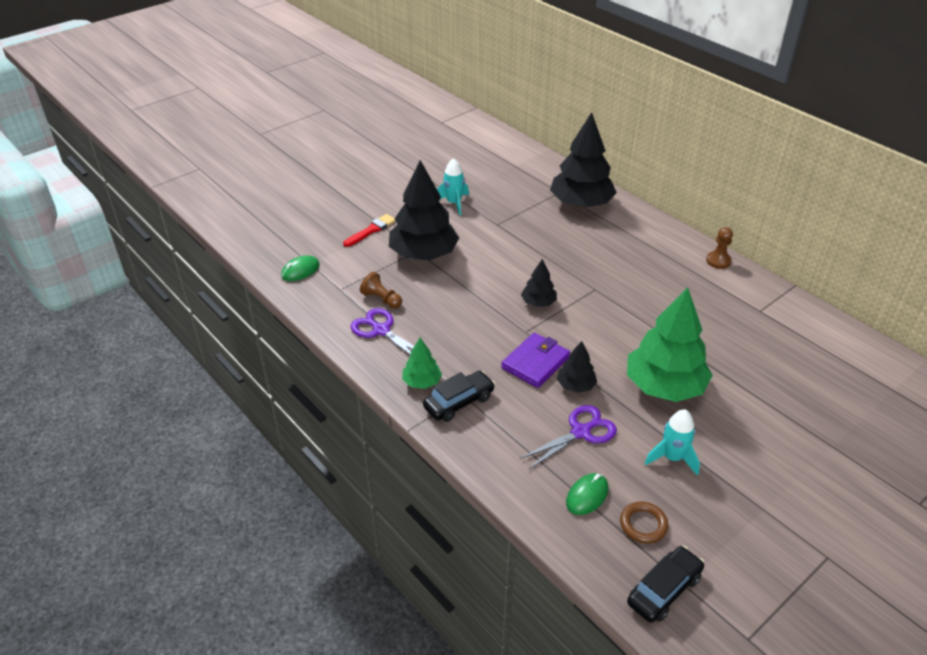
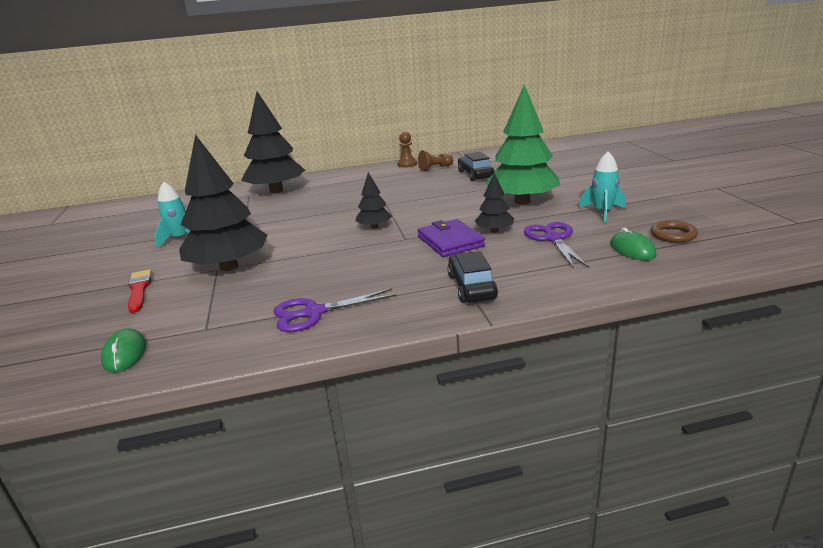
camera: 60 degrees left, 15 degrees down
brown pawn [360,272,402,309] -> brown pawn moved to [418,150,453,171]
green tree [402,338,442,389] -> none
black car [627,546,705,623] -> black car moved to [458,152,494,181]

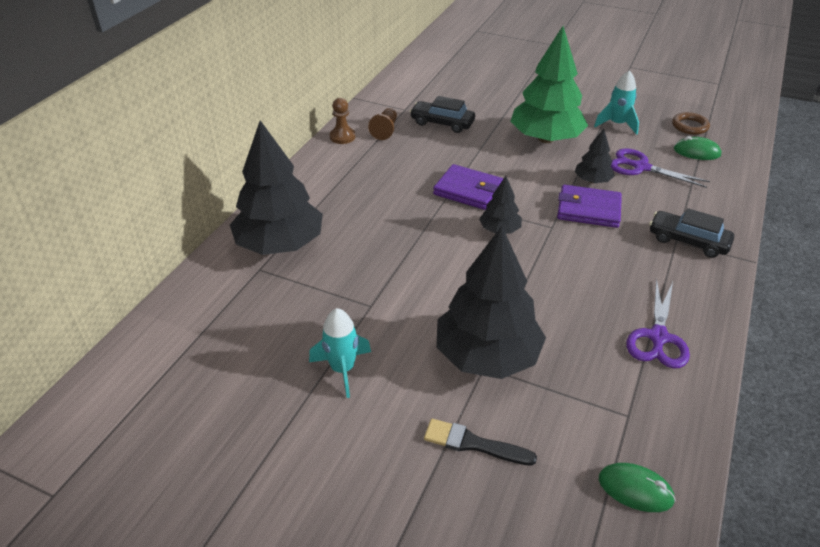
camera: 55 degrees left, 15 degrees up
red brush [128,269,152,313] -> black brush [424,419,537,466]
none -> purple wallet [433,164,504,210]

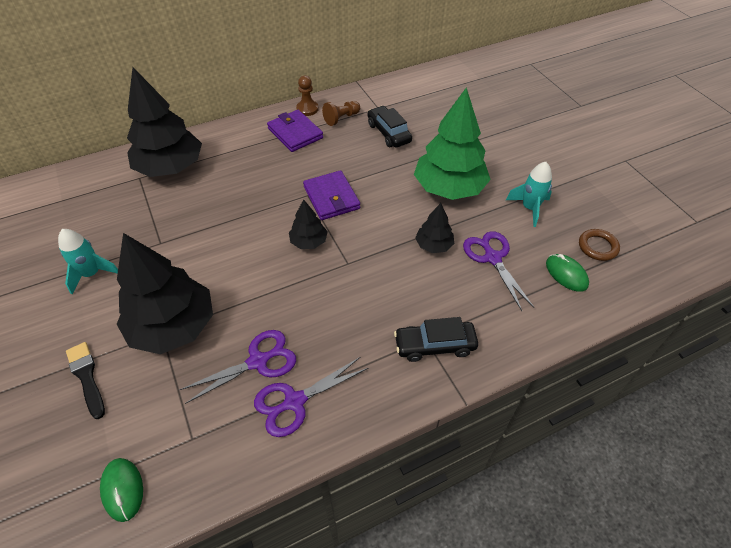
camera: 40 degrees right, 10 degrees up
purple wallet [557,185,622,228] -> purple wallet moved to [267,110,323,152]
black car [649,208,734,258] -> black car turned 75 degrees counterclockwise [394,317,478,362]
none -> purple scissors [179,330,296,404]

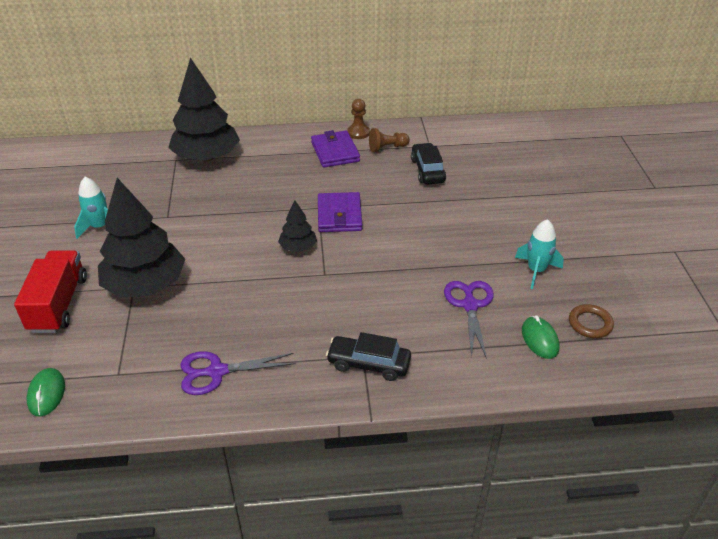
camera: 20 degrees right, 10 degrees down
black brush [66,342,105,419] -> red truck [14,250,87,333]
purple scissors [179,330,296,404] -> none
green tree [414,87,491,200] -> none
black tree [415,203,454,253] -> none

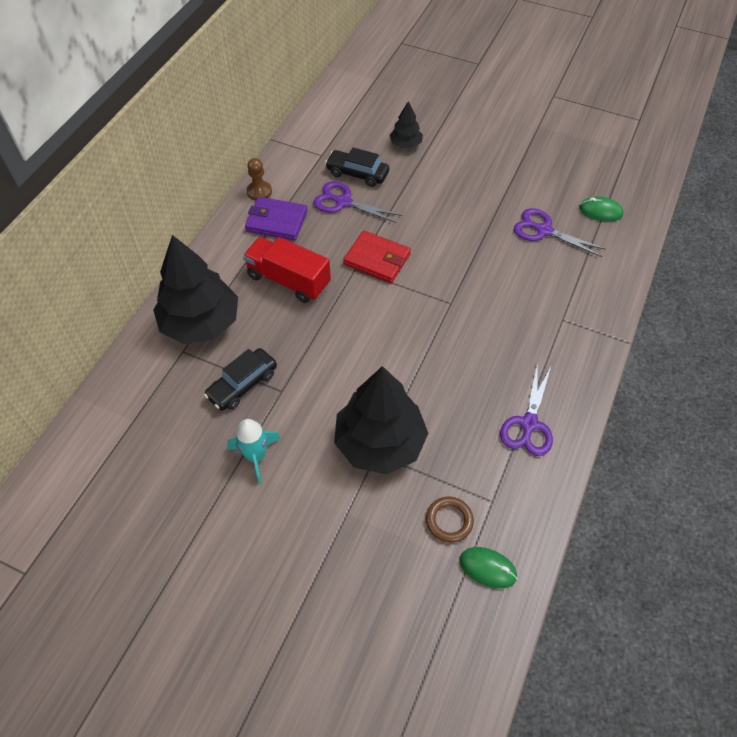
camera: 60 degrees left, 15 degrees up
red truck [14,250,87,333] -> red truck moved to [243,237,331,303]
black tree [278,201,317,252] -> black tree moved to [389,101,423,148]
purple wallet [318,192,362,232] -> red wallet [343,231,411,283]
black car [326,332,411,381] -> black car moved to [204,348,277,411]
brown pawn [369,128,410,152] -> none
turquoise rocket [515,219,564,289] -> none
brown ring [569,304,614,338] -> brown ring moved to [426,497,474,543]
none -> purple scissors [314,182,402,223]

